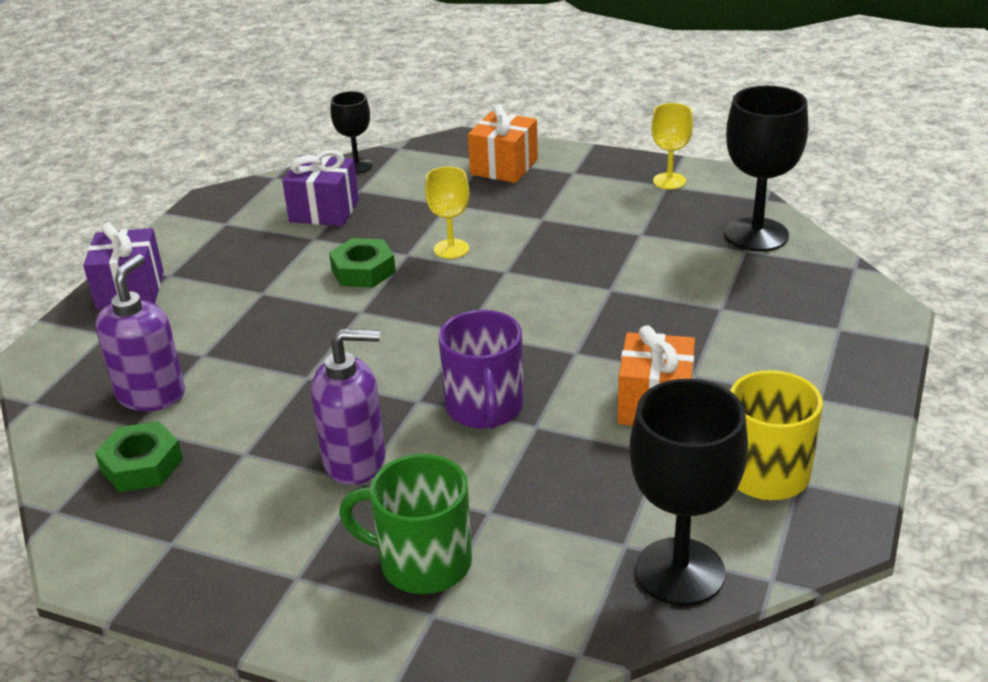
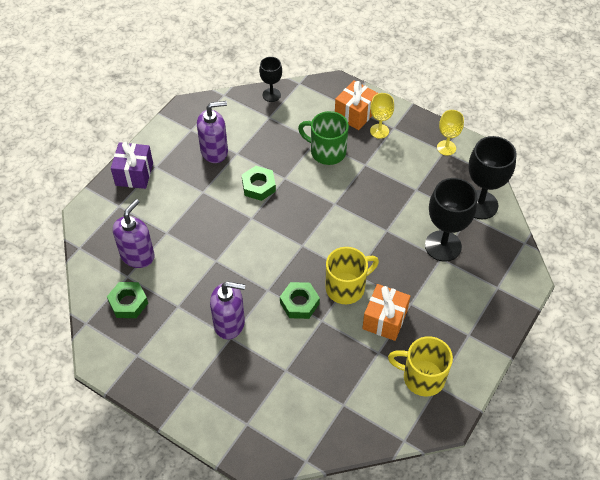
camera: 10 degrees right, 20 degrees up
purple gift [282,150,359,226] -> none
green mug [339,454,472,594] -> green mug moved to [298,111,349,165]
yellow goblet [425,167,469,259] -> yellow goblet moved to [370,93,394,139]
purple mug [439,310,523,429] -> green nut [280,282,320,319]
black goblet [629,379,748,606] -> black goblet moved to [425,178,477,261]
none -> purple soap dispenser [197,101,228,163]
none -> yellow mug [325,247,379,304]

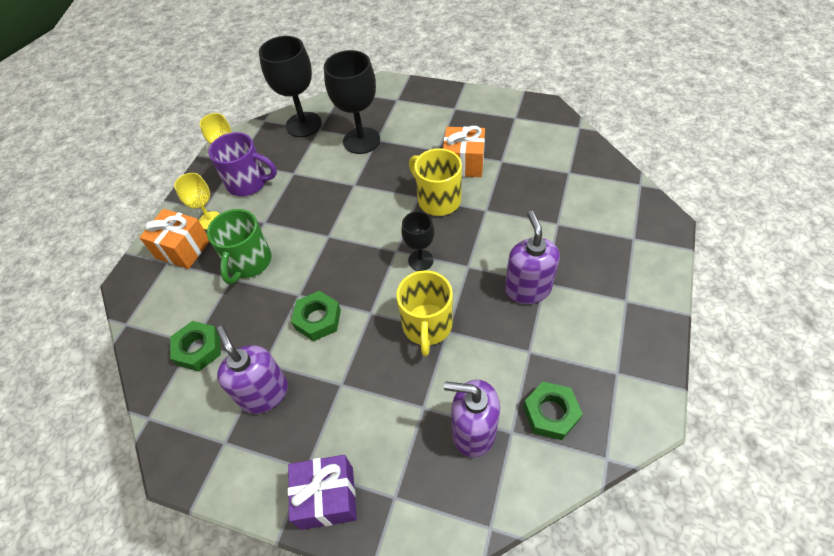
camera: 100 degrees left, 0 degrees up
black goblet [259,57,282,102] -> black goblet moved to [401,211,434,271]
green nut [280,282,320,319] -> green nut moved to [170,321,221,371]
yellow mug [388,336,453,396] -> yellow mug moved to [396,270,453,356]
none -> purple mug [208,132,277,196]

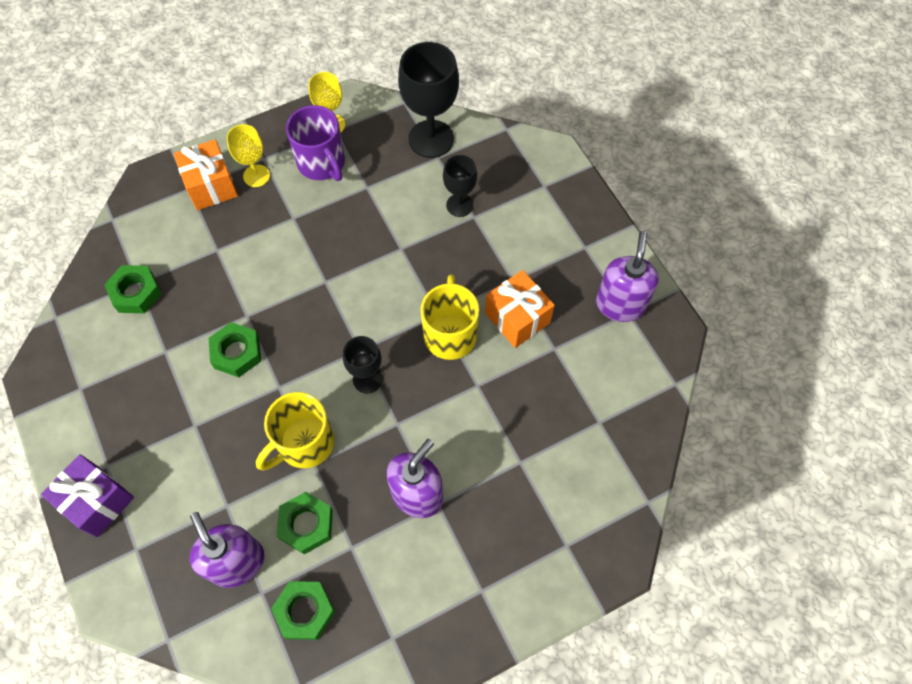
camera: 40 degrees right, 10 degrees up
green mug [207,209,272,284] -> none
purple soap dispenser [216,326,288,414] -> purple soap dispenser moved to [596,231,659,322]
black goblet [324,50,380,154] -> black goblet [443,155,477,217], size x0.57
none -> green nut [276,492,333,554]

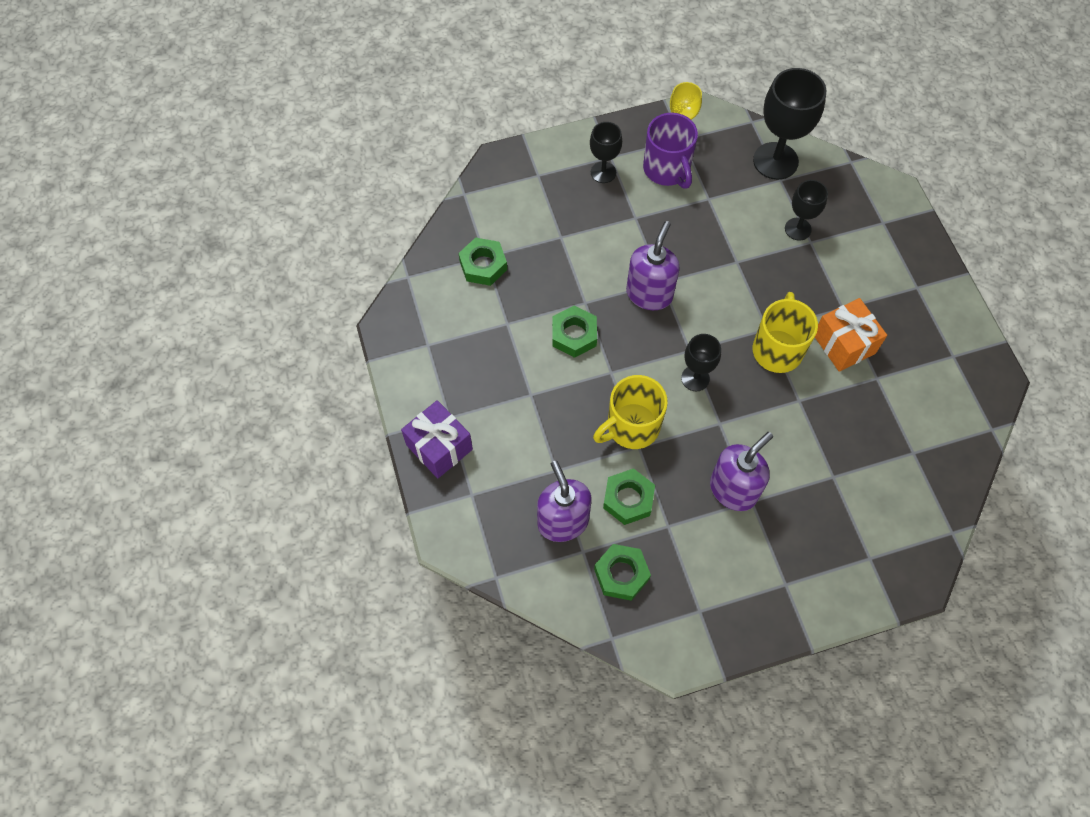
camera: 10 degrees right, 0 degrees up
orange gift [174,139,238,210] -> none
yellow goblet [226,124,270,187] -> black goblet [590,122,622,183]
purple soap dispenser [596,231,659,322] -> purple soap dispenser moved to [626,221,680,310]

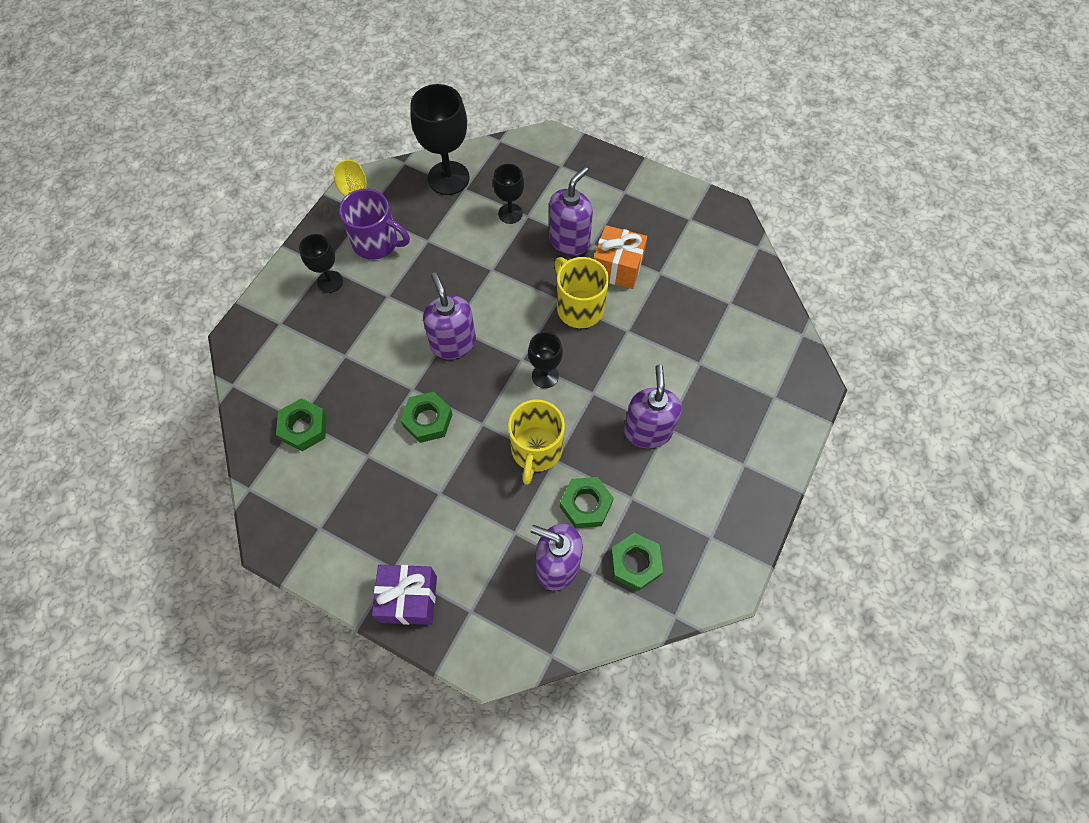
camera: 45 degrees left, 0 degrees up
none -> purple soap dispenser [549,167,593,255]

